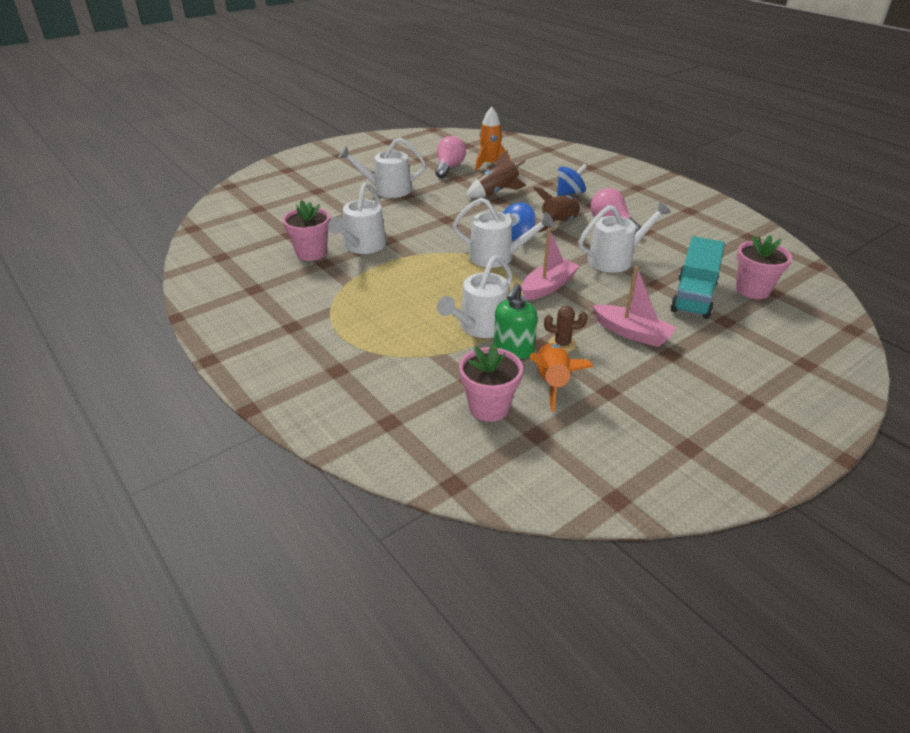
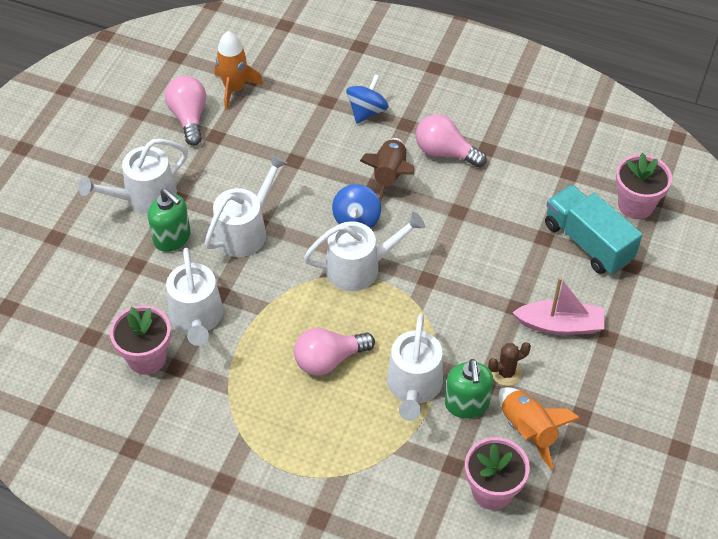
camera: 30 degrees left, 15 degrees up
brown rocket [466,150,527,198] -> none
pink boat [521,228,580,300] -> none
white watering can [578,201,671,273] -> white watering can moved to [205,154,287,257]
turquoise truck [670,236,725,319] -> turquoise truck turned 150 degrees clockwise [545,185,642,274]
none -> green soap dispenser [148,188,191,252]
none -> pink light bulb [294,328,375,376]

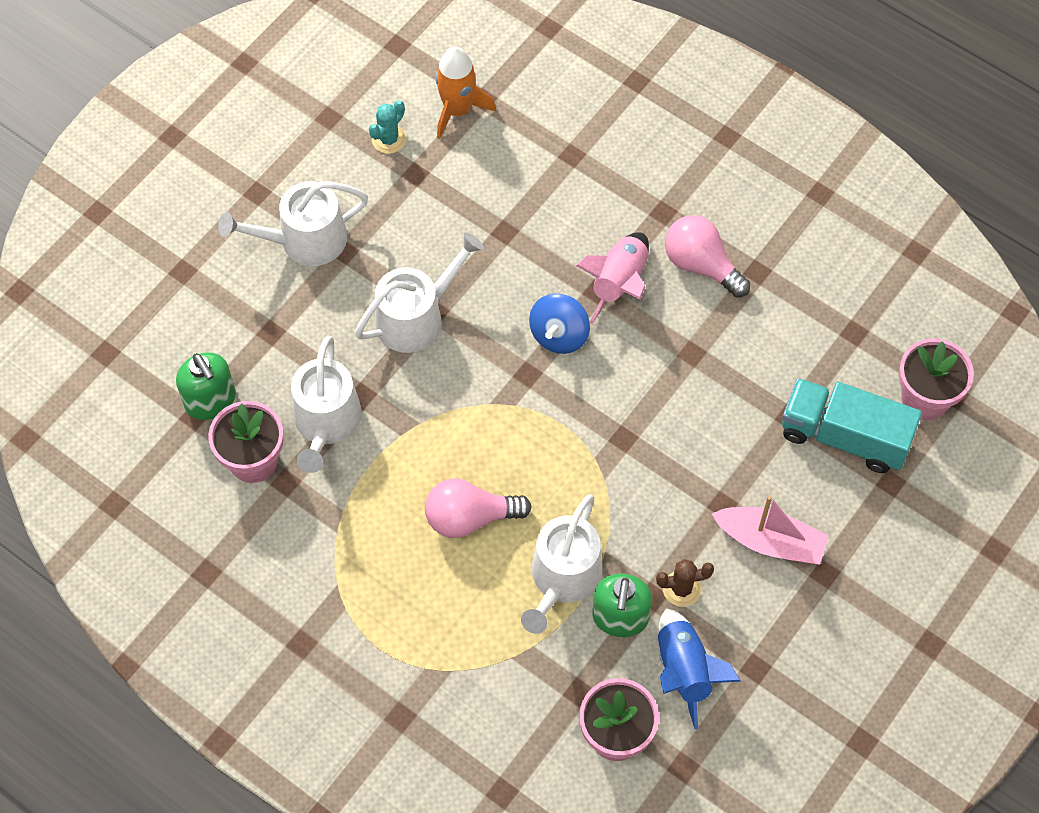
camera: 15 degrees right, 10 degrees up
green soap dispenser [148,188,191,252] -> green soap dispenser moved to [176,352,236,420]
pink light bulb [165,76,206,146] -> turquoise cactus [369,100,406,154]
white watering can [304,212,425,291] -> none
blue spinning top [346,74,389,124] -> none
brown rocket [360,138,414,203] -> pink rocket [576,232,649,324]
orange rocket [499,387,580,470] -> blue rocket [658,608,741,729]
turquoise truck [545,185,642,274] -> turquoise truck turned 45 degrees counterclockwise [782,378,922,473]

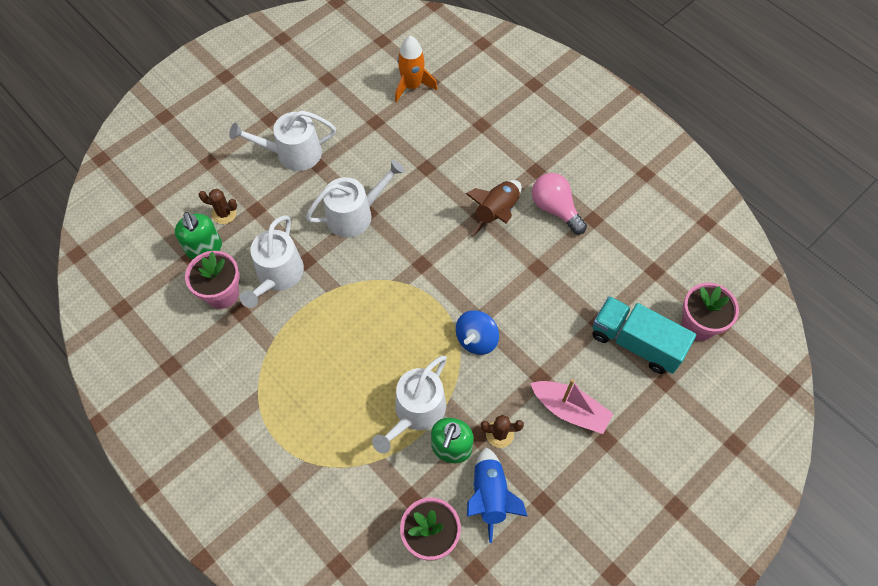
camera: 10 degrees right, 0 degrees up
turquoise cactus [369,100,406,154] -> none
pink light bulb [425,478,532,538] -> none
blue spinning top [529,293,590,354] -> blue spinning top moved to [456,310,499,355]
pink rocket [576,232,649,324] -> brown rocket [466,180,522,237]
none -> brown cactus [198,189,237,224]

